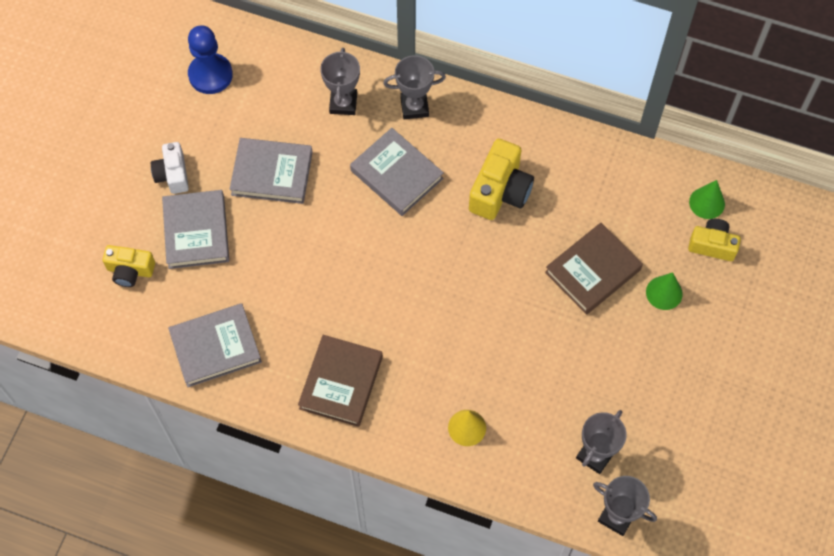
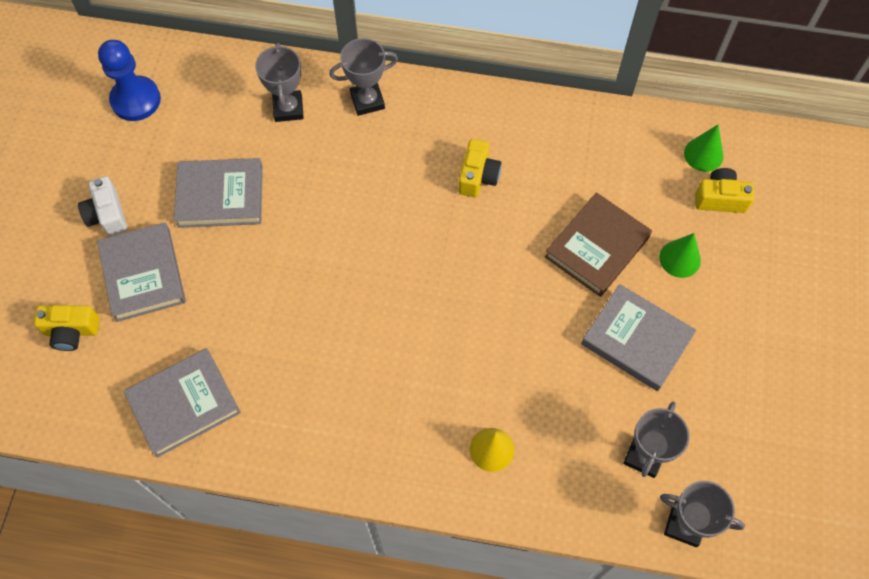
camera: 10 degrees left, 0 degrees up
brown book [298,335,383,427] -> none
grey book [350,128,444,216] -> grey book moved to [581,284,697,391]
yellow camera [469,139,534,220] -> yellow camera [458,139,501,197], size x0.64

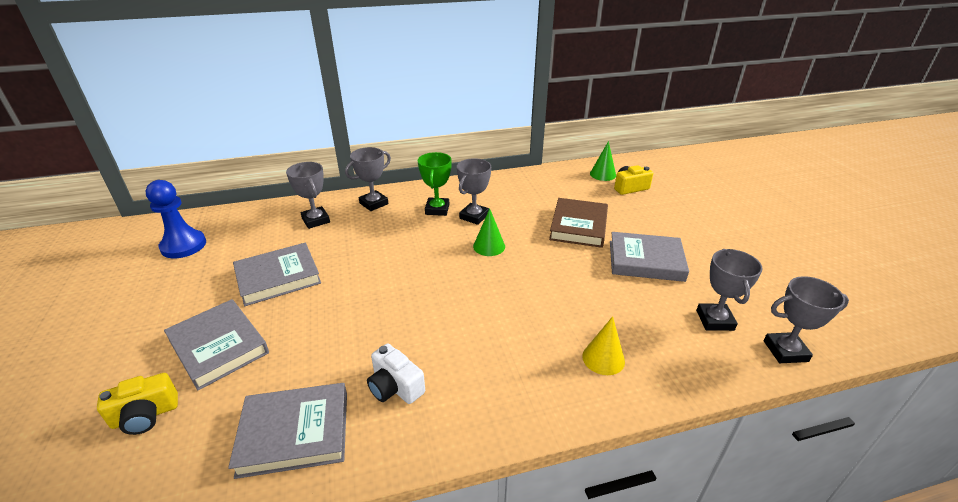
camera: 25 degrees left, 30 degrees down
white camera [78,176,127,236] -> white camera moved to [367,344,425,404]
grey book [124,348,241,458] -> grey book turned 45 degrees clockwise [228,383,347,479]
yellow camera [458,139,501,197] -> grey trophy [457,158,491,225]
green cone [659,233,701,278] -> green cone moved to [473,209,505,256]
none -> green trophy [418,152,452,216]

